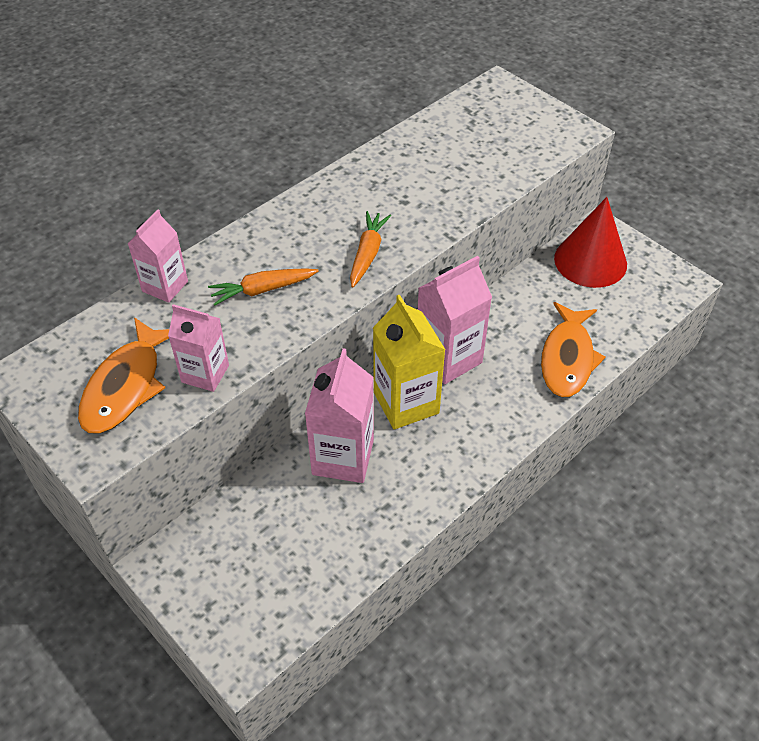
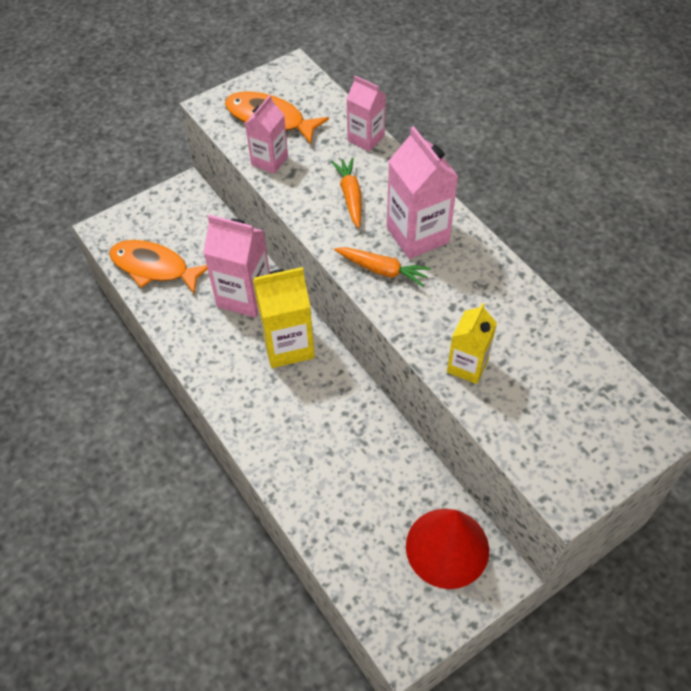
camera: 100 degrees right, 5 degrees up
pink carton [418,256,492,384] -> pink carton moved to [387,126,459,259]
orange fish [541,302,606,397] -> orange fish moved to [109,240,208,294]
none -> yellow carton [447,303,497,384]

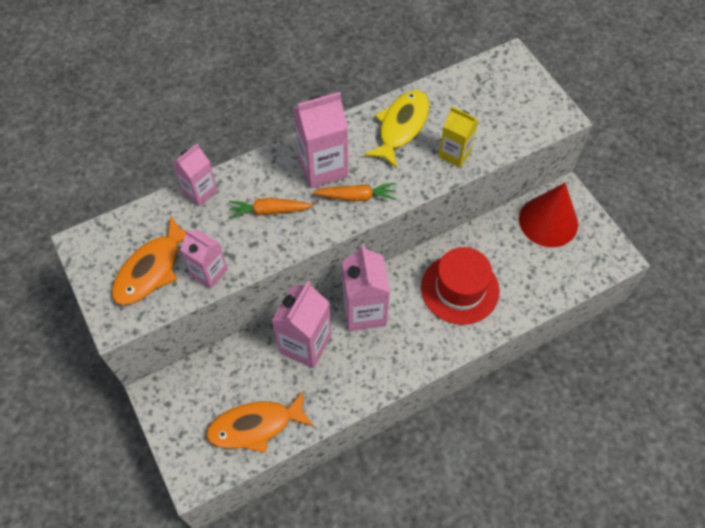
camera: 85 degrees left, 5 degrees up
orange fish [109,240,208,294] -> orange fish turned 45 degrees clockwise [206,391,314,453]
yellow carton [253,267,315,368] -> pink carton [342,244,390,331]
orange carrot [334,247,431,287] -> orange carrot turned 60 degrees clockwise [313,183,396,201]
none -> yellow fish [364,90,429,168]
none -> red hat [421,247,500,325]

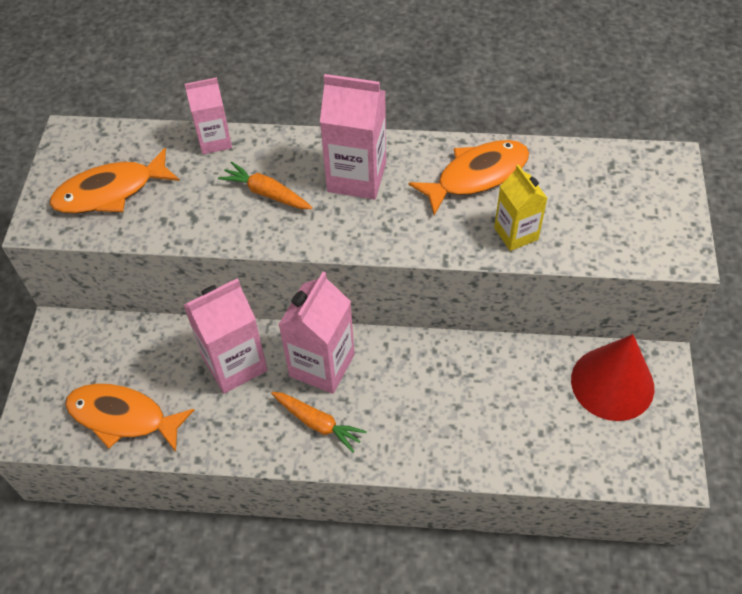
camera: 35 degrees right, 5 degrees down
pink carton [180,230,228,289] -> none
orange carrot [313,183,396,201] -> orange carrot moved to [271,392,367,453]
yellow fish [364,90,429,168] -> orange fish [409,140,529,215]
red hat [421,247,500,325] -> none

